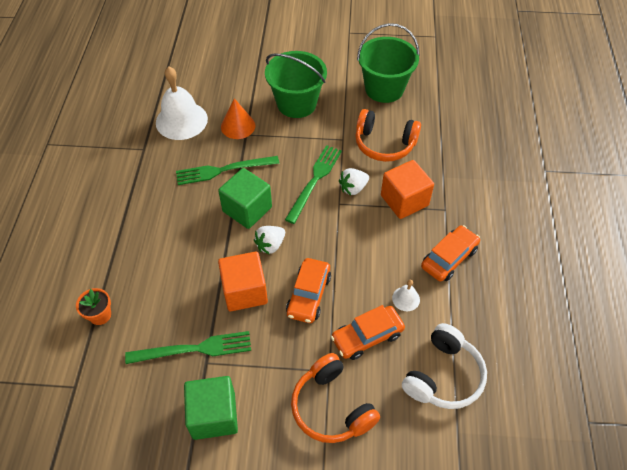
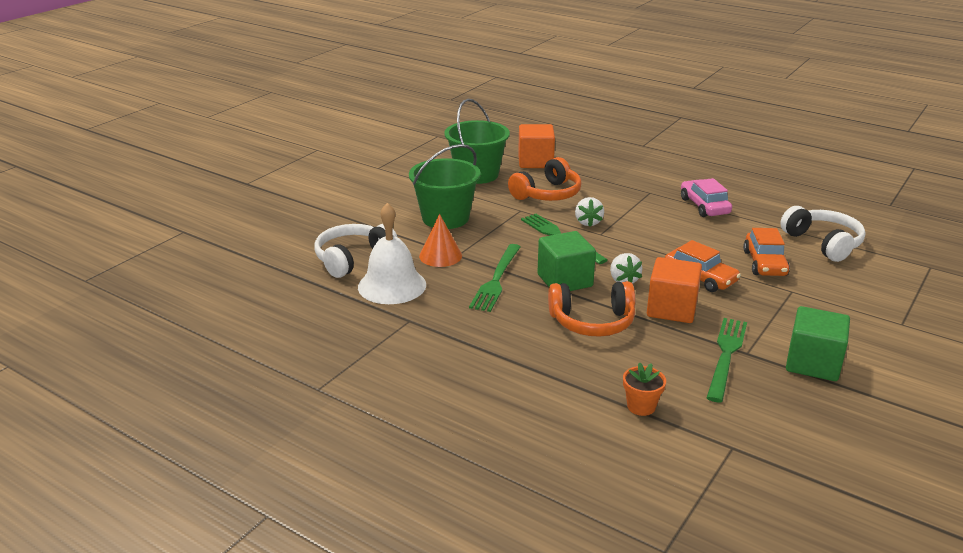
camera: 60 degrees left, 25 degrees down
orange headphones [291,353,380,443] -> orange headphones moved to [548,281,635,337]
orange cube [381,160,434,219] -> orange cube moved to [518,124,555,168]
white bell [392,280,420,311] -> none
orange car [421,225,480,282] -> pink car [681,178,732,217]
none -> white headphones [315,224,397,278]

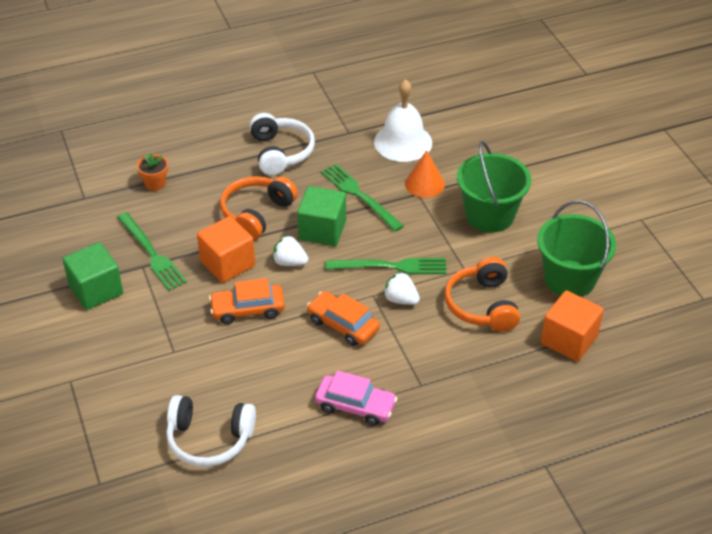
camera: 125 degrees right, 15 degrees up
white headphones [315,224,397,278] -> white headphones moved to [250,113,315,175]
orange car [743,228,790,276] -> orange car moved to [307,291,380,346]

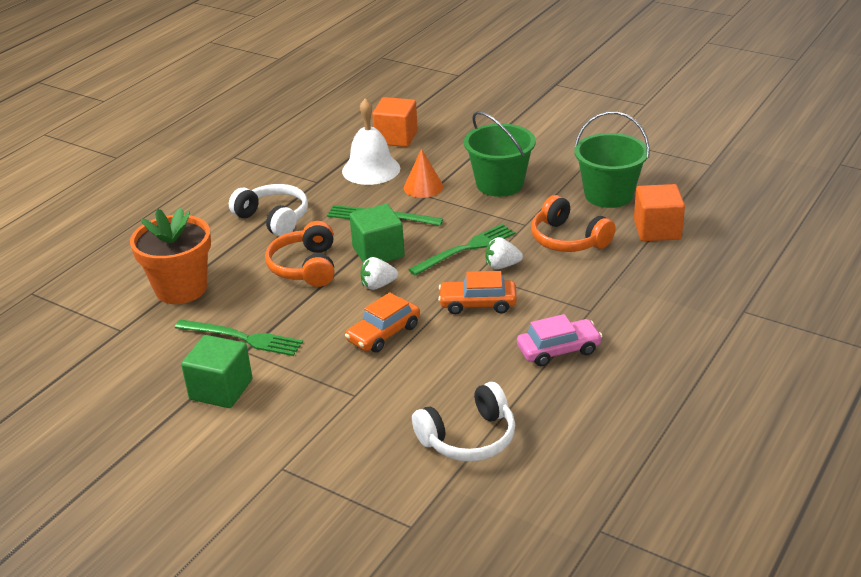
camera: 35 degrees left, 10 degrees down
orange flower pot [137,154,168,191] -> orange flower pot [130,208,211,304], size x2.25
orange cube [197,216,255,283] -> orange cube moved to [372,97,418,147]

